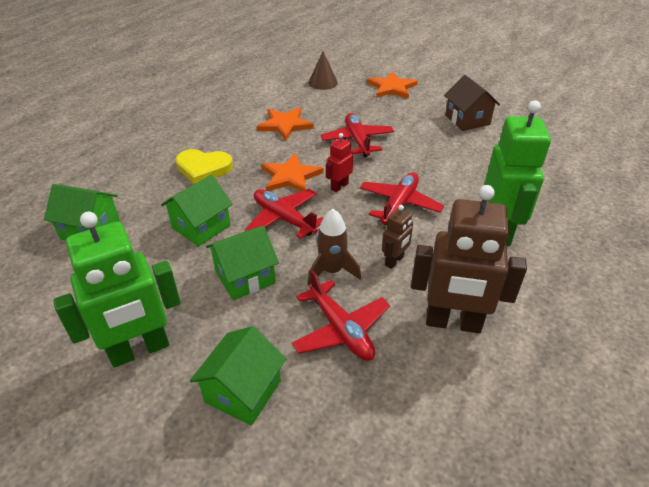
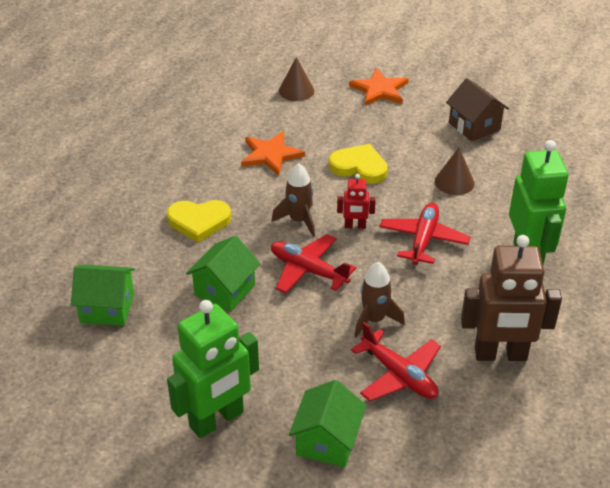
camera: 10 degrees left, 0 degrees up
green house [206,226,279,300] -> none
orange star [261,153,323,192] -> brown rocket [272,163,315,237]
red plane [321,113,394,157] -> yellow heart [329,144,388,184]
red robot [326,133,353,192] -> red robot turned 120 degrees counterclockwise [337,174,376,229]
brown robot [382,205,413,269] -> none
none -> brown cone [435,148,475,195]

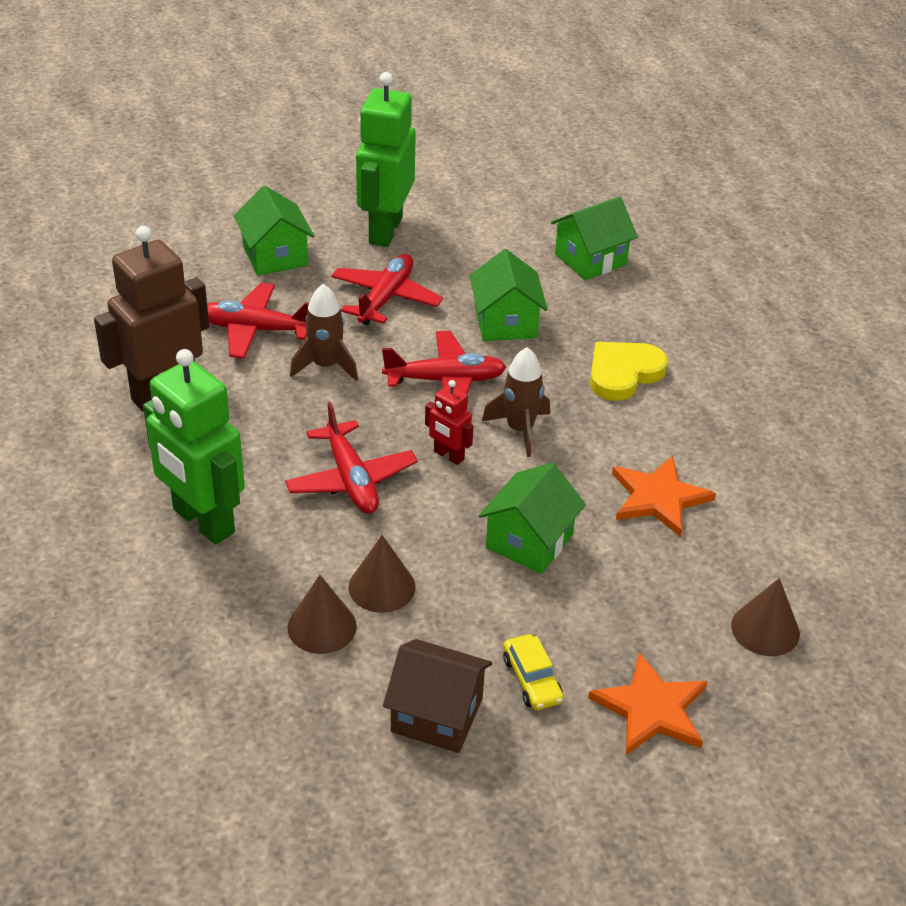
camera: 140 degrees right, 0 degrees up
yellow heart [329,144,388,184] -> green house [479,463,586,574]
red robot [337,174,376,229] -> red robot turned 105 degrees counterclockwise [425,380,473,465]
none -> brown cone [288,575,357,654]
none -> red plane [331,254,443,325]
none -> yellow car [503,634,564,710]

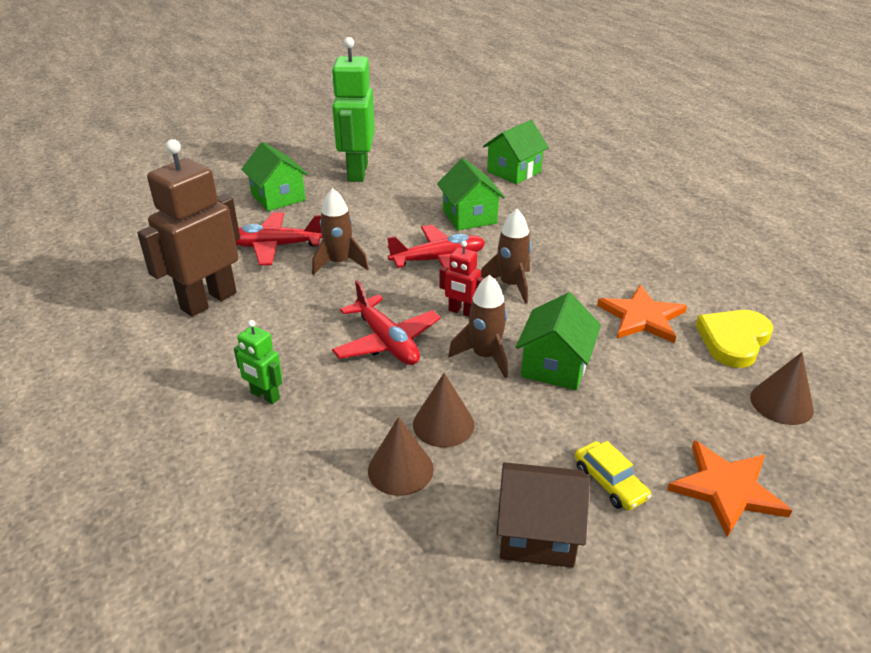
camera: 10 degrees left, 5 degrees down
green robot [143,349,245,544] -> green robot [234,320,282,404], size x0.47
red plane [331,254,443,325] -> none
yellow heart [590,342,668,401] -> yellow heart moved to [695,310,773,368]
none -> brown rocket [448,275,508,378]

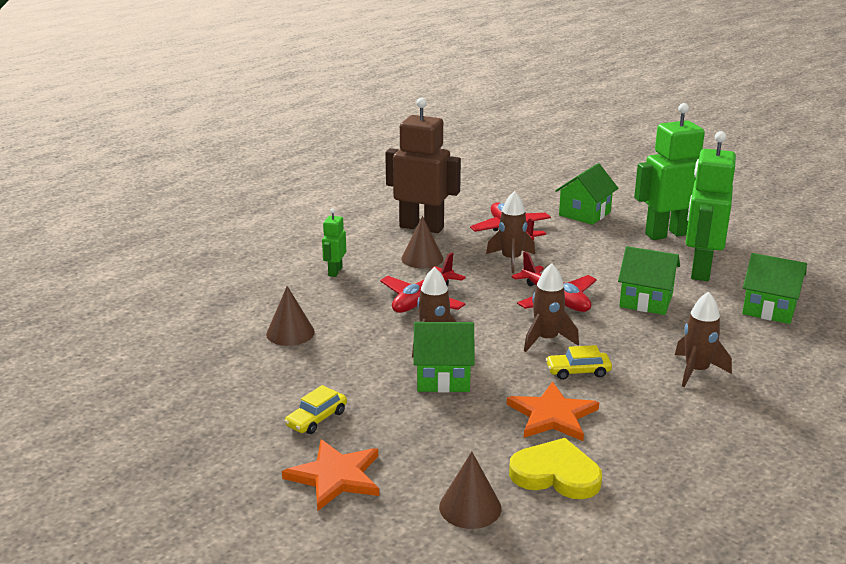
camera: 70 degrees right, 10 degrees down
brown cone [413,373,474,447] -> brown cone moved to [401,216,443,269]
green house [437,158,505,231] -> green house turned 60 degrees clockwise [618,246,680,315]
red robot [439,241,484,317] -> none
brown house [497,462,590,568] -> none
none -> yellow car [546,345,612,380]
none -> brown rocket [675,292,732,387]
none -> green robot [686,131,736,281]

